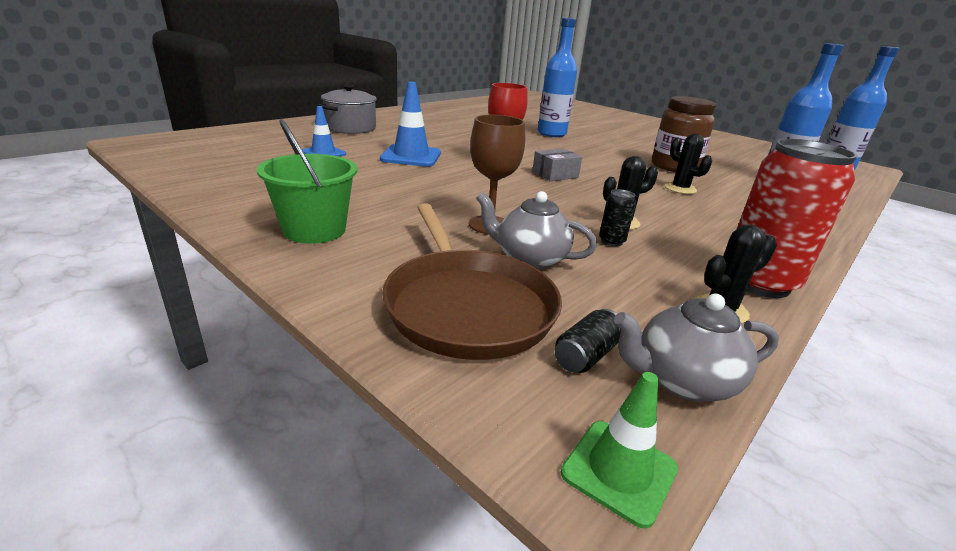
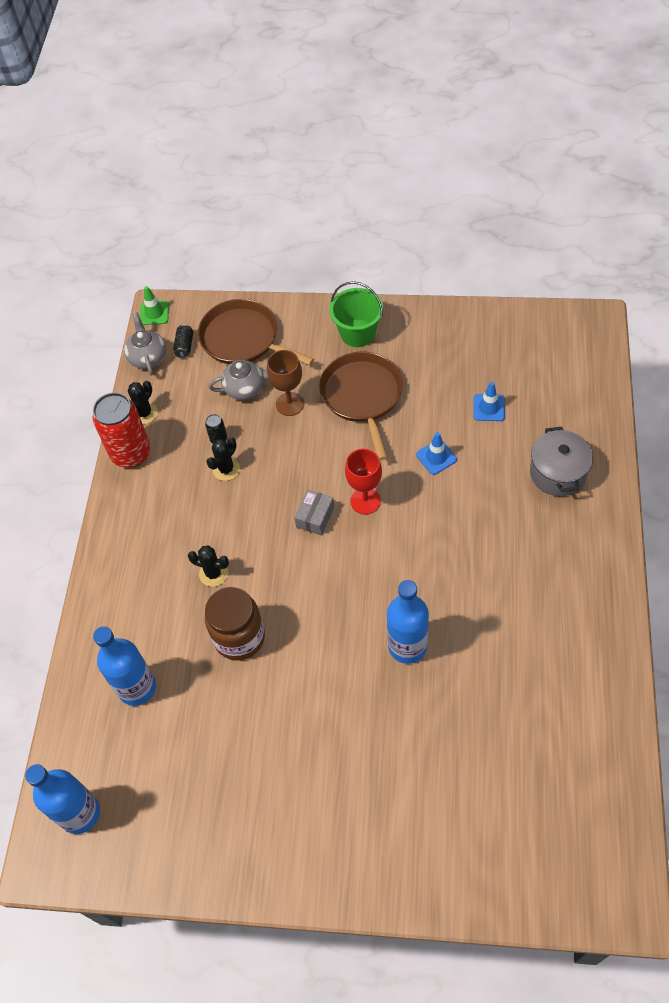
camera: 150 degrees right, 30 degrees up
blue traffic cone [380,81,441,167] -> blue traffic cone [416,432,457,475], size x0.63
grey teapot [614,293,779,401] -> grey teapot turned 60 degrees counterclockwise [124,312,166,376]
none -> brown pan [319,352,403,460]

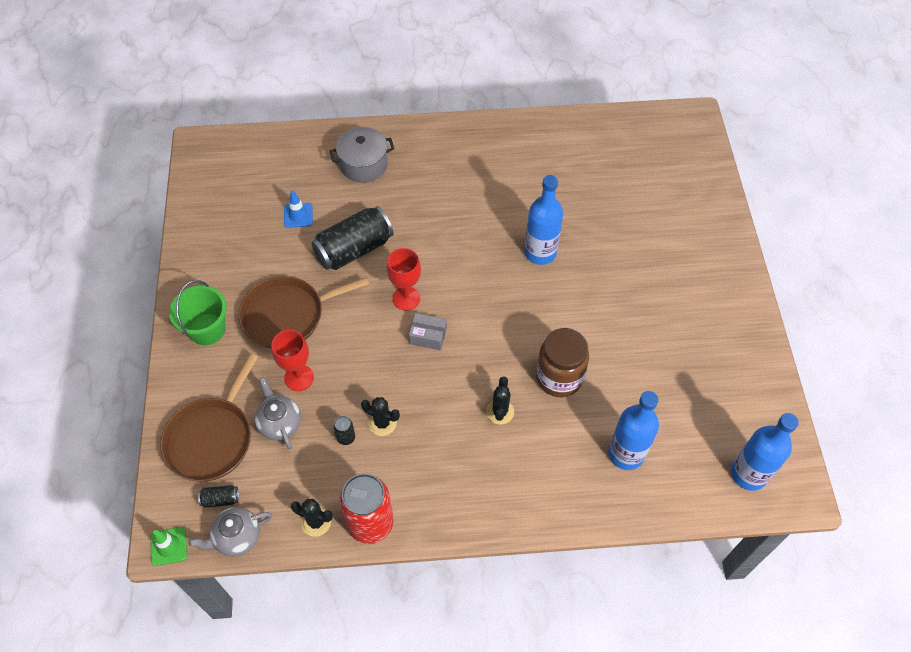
camera: 105 degrees left, 0 degrees up
brown goblet [267,350,304,416] -> red goblet [271,330,314,391]
blue traffic cone [416,432,457,475] -> black can [312,206,394,270]

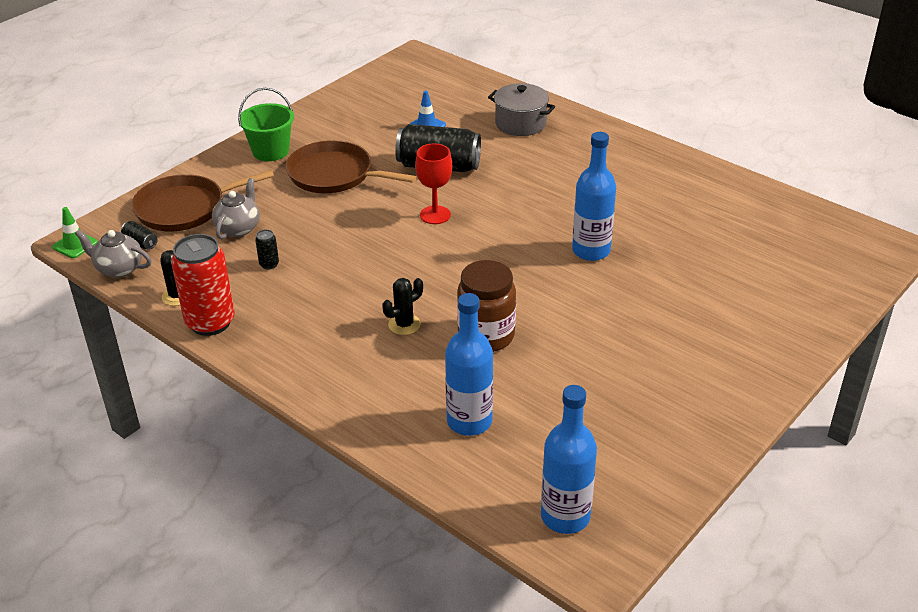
camera: 45 degrees right, 20 degrees down
red goblet [271,330,314,391] -> none
black cactus [361,397,400,436] -> none
grey box [409,313,447,350] -> none

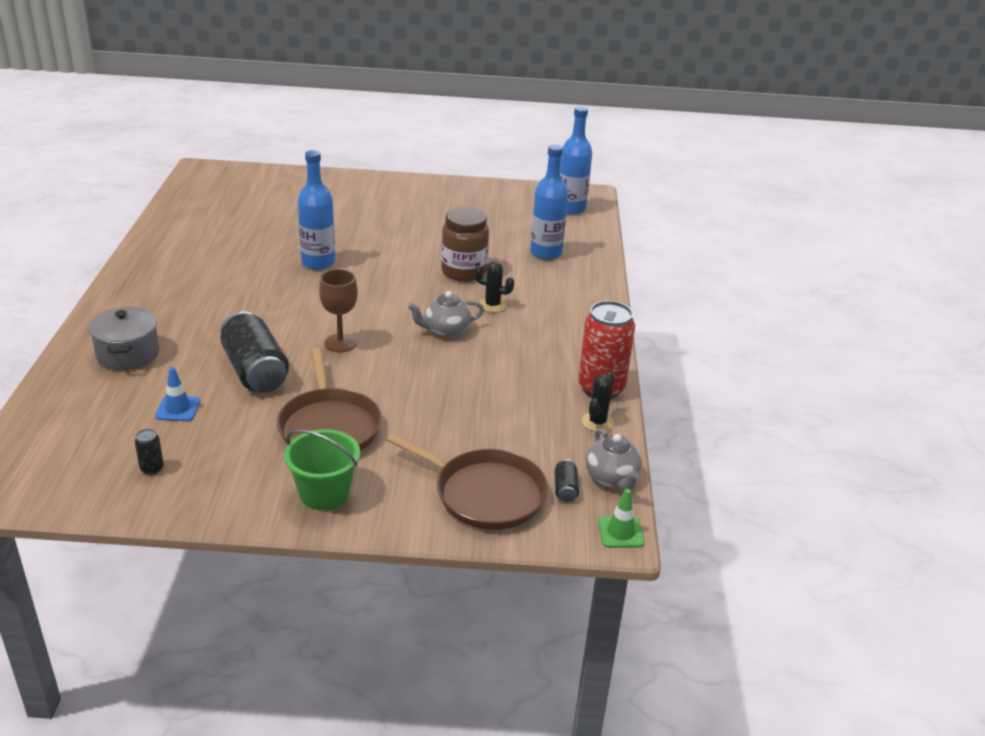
camera: 130 degrees left, 5 degrees down
grey teapot [212,178,260,239] -> grey teapot moved to [408,291,484,337]
black can [255,229,279,270] -> black can moved to [135,429,164,475]
red goblet [415,143,452,224] -> brown goblet [319,269,358,352]

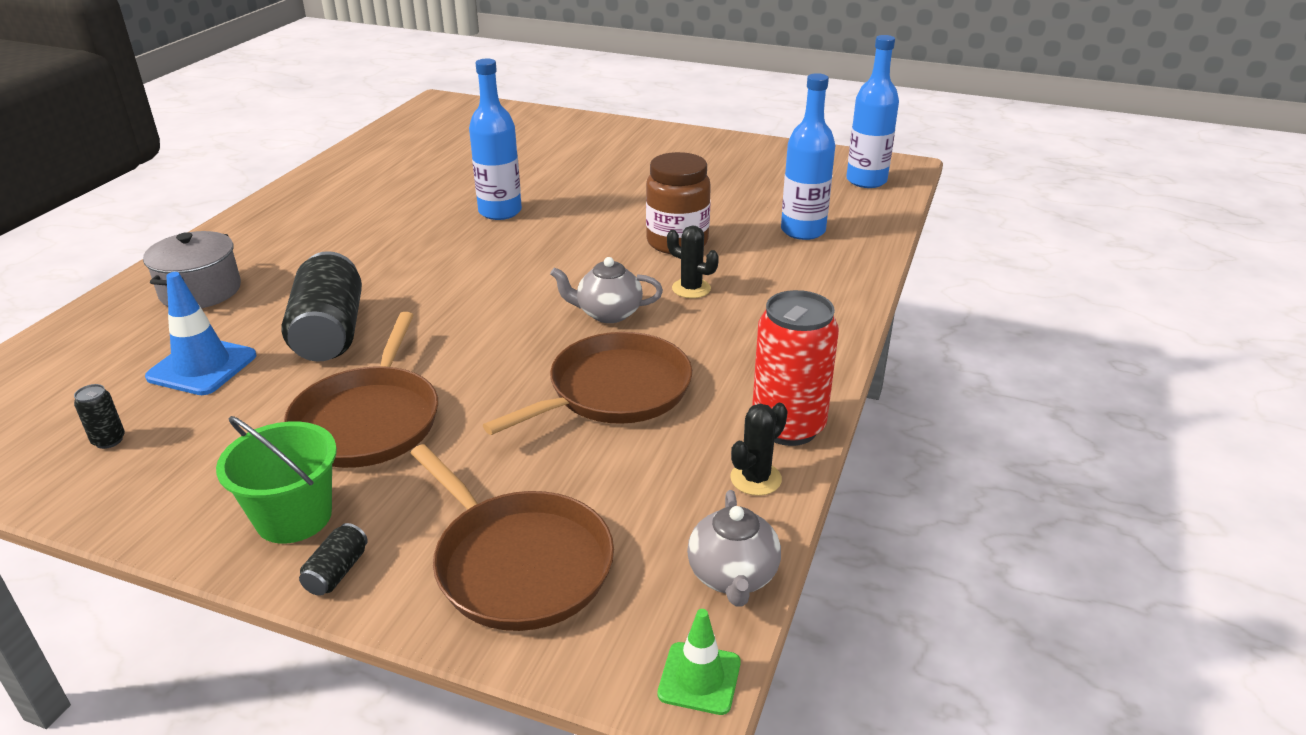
camera: 20 degrees right, 0 degrees up
blue traffic cone [155,367,200,421] -> blue traffic cone [145,272,256,395], size x1.59
brown goblet [319,269,358,352] -> none
black can [554,459,579,502] -> black can moved to [299,523,368,596]
none -> brown pan [483,332,692,435]

